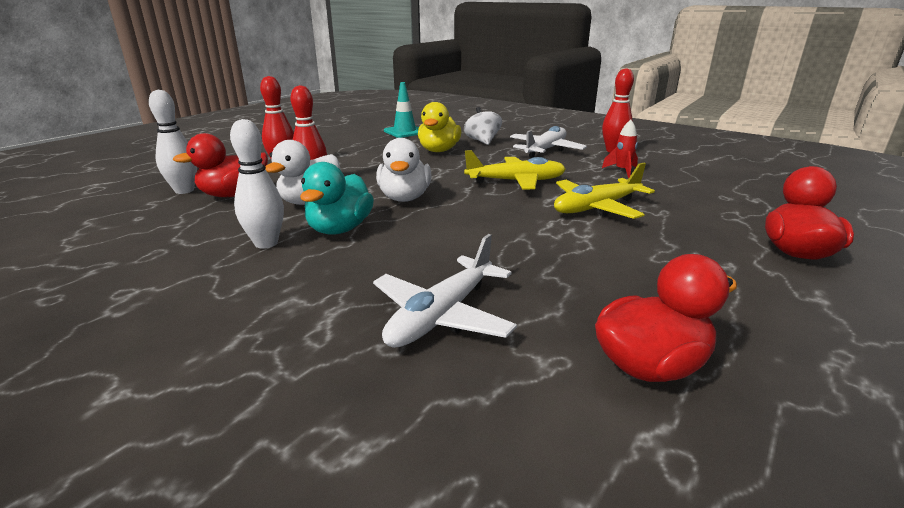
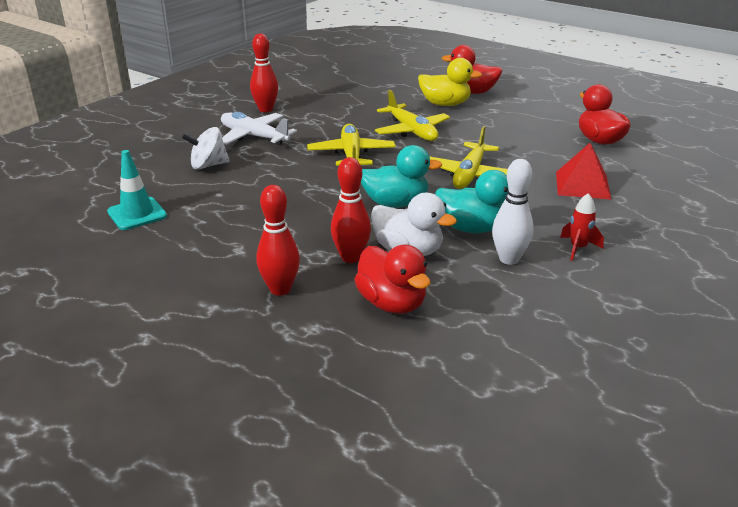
camera: 90 degrees left, 5 degrees up
white bowling pin [149,90,197,194] -> none
white plane [373,234,517,348] -> red pyramid [556,143,611,199]
white duck [376,138,432,202] -> turquoise duck [361,145,443,208]
yellow duck [418,102,461,152] -> yellow duck moved to [418,58,482,106]
red rocket [602,120,638,178] -> red rocket moved to [560,193,604,261]
none -> yellow plane [430,126,508,189]

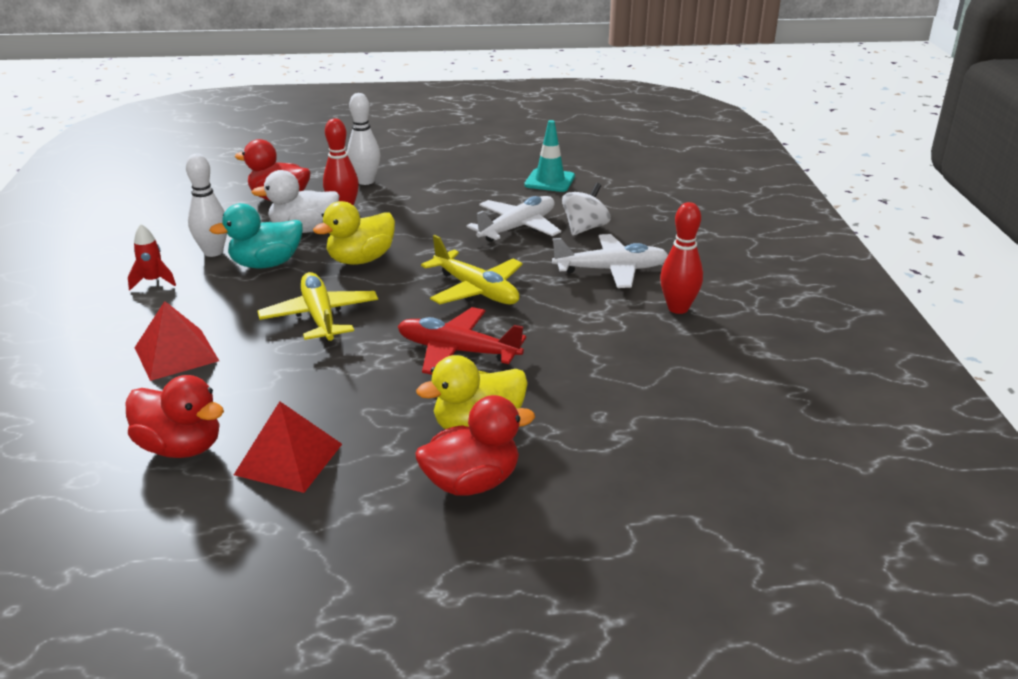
camera: 140 degrees right, 0 degrees up
red bowling pin [256,185,300,296] -> white bowling pin [347,93,380,185]
turquoise duck [361,145,443,208] -> yellow duck [313,201,395,265]
yellow plane [375,90,450,141] -> red plane [397,307,526,375]
none -> red pyramid [234,401,342,493]
none -> white plane [467,196,561,242]

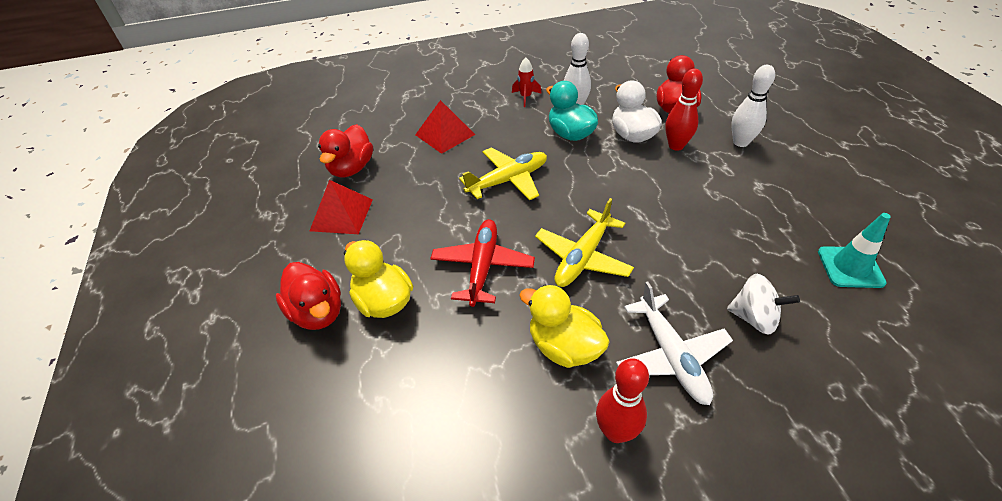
camera: 80 degrees right, 15 degrees up
yellow duck [313,201,395,265] -> yellow duck moved to [519,285,610,368]
white plane [467,196,561,242] -> none

